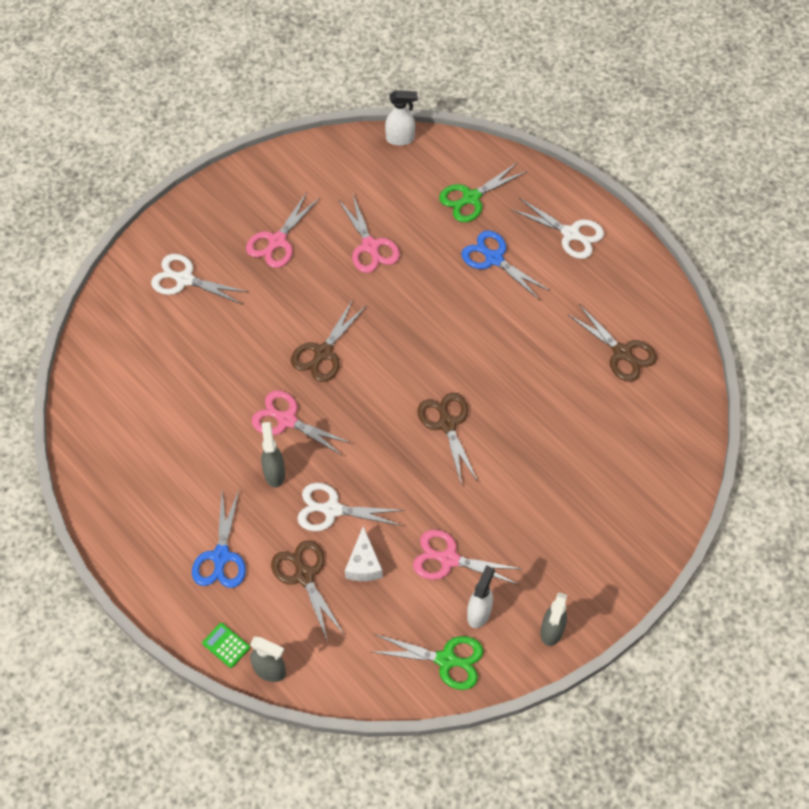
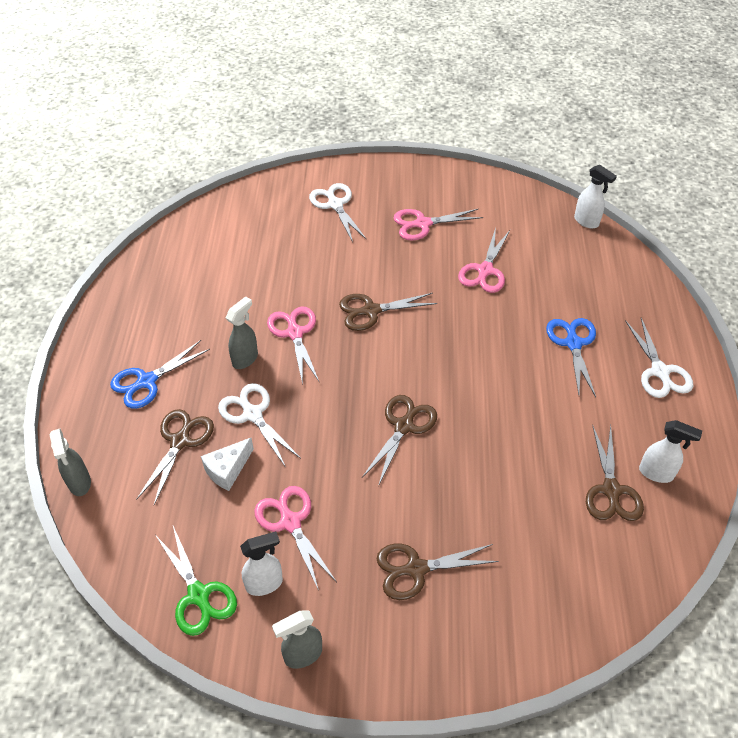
camera: 45 degrees right, 10 degrees down
green calculator [202,623,250,668] -> none
green scissors [439,162,527,222] -> none
none -> brown scissors [377,544,499,600]
none -> white spray bottle [639,420,702,483]

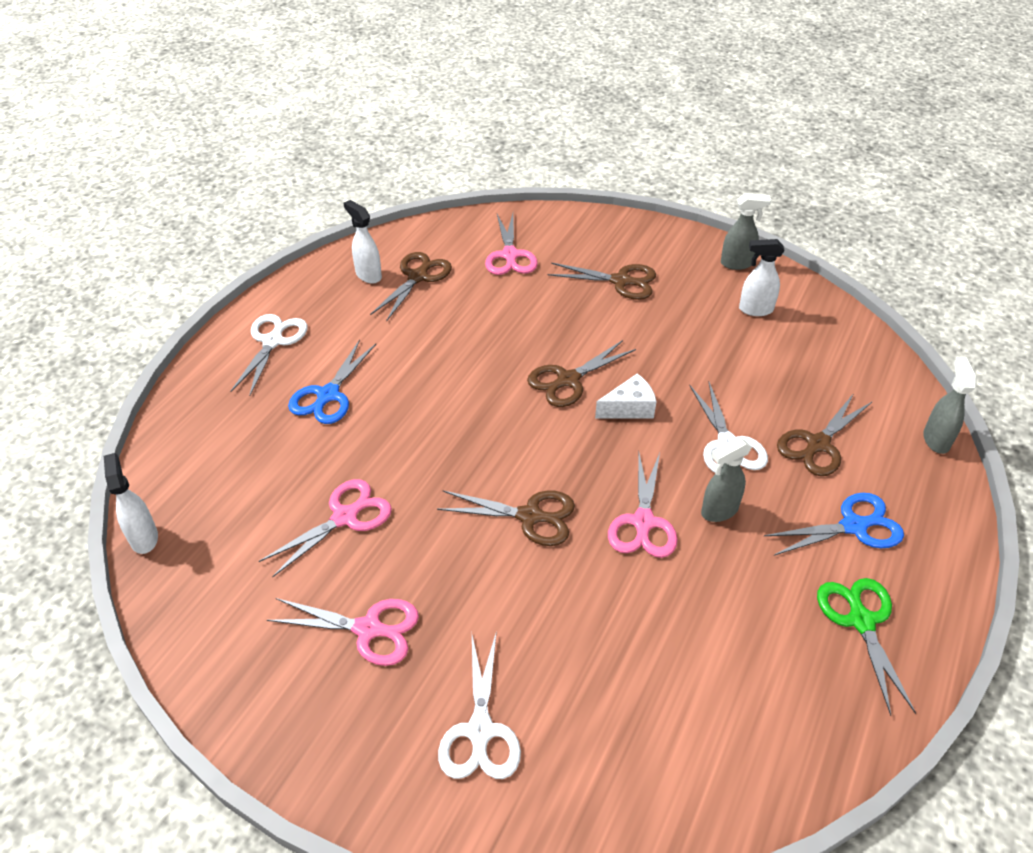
camera: 155 degrees left, 5 degrees down
green scissors [156,526,237,636] -> green scissors moved to [817,578,916,716]
white cheese [201,438,254,491] -> white cheese moved to [595,373,656,419]
pink scissors [254,486,337,591] -> pink scissors moved to [485,213,538,275]

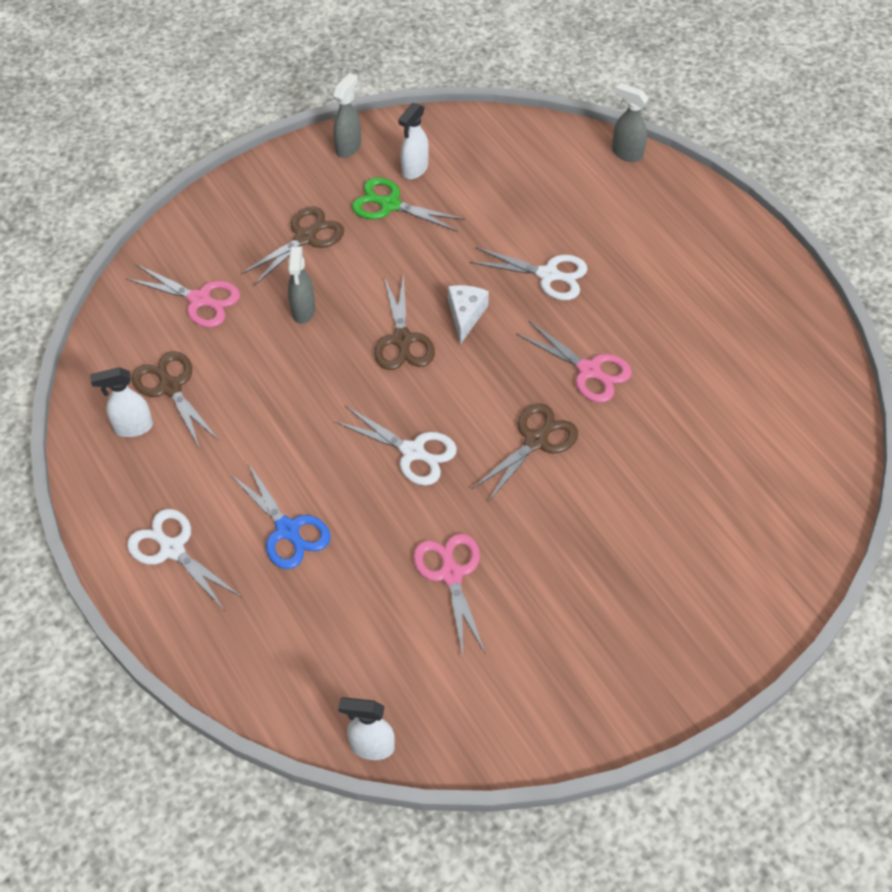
camera: 60 degrees left, 10 degrees up
pink scissors [267,598,419,666] -> none
white scissors [438,631,521,779] -> white scissors moved to [334,406,457,486]
grey spray bottle [701,437,752,522] -> grey spray bottle moved to [288,246,315,324]
blue scissors [764,493,904,556] -> none
brown scissors [777,393,873,476] -> none
green scissors [817,578,916,716] -> green scissors moved to [352,177,465,232]

